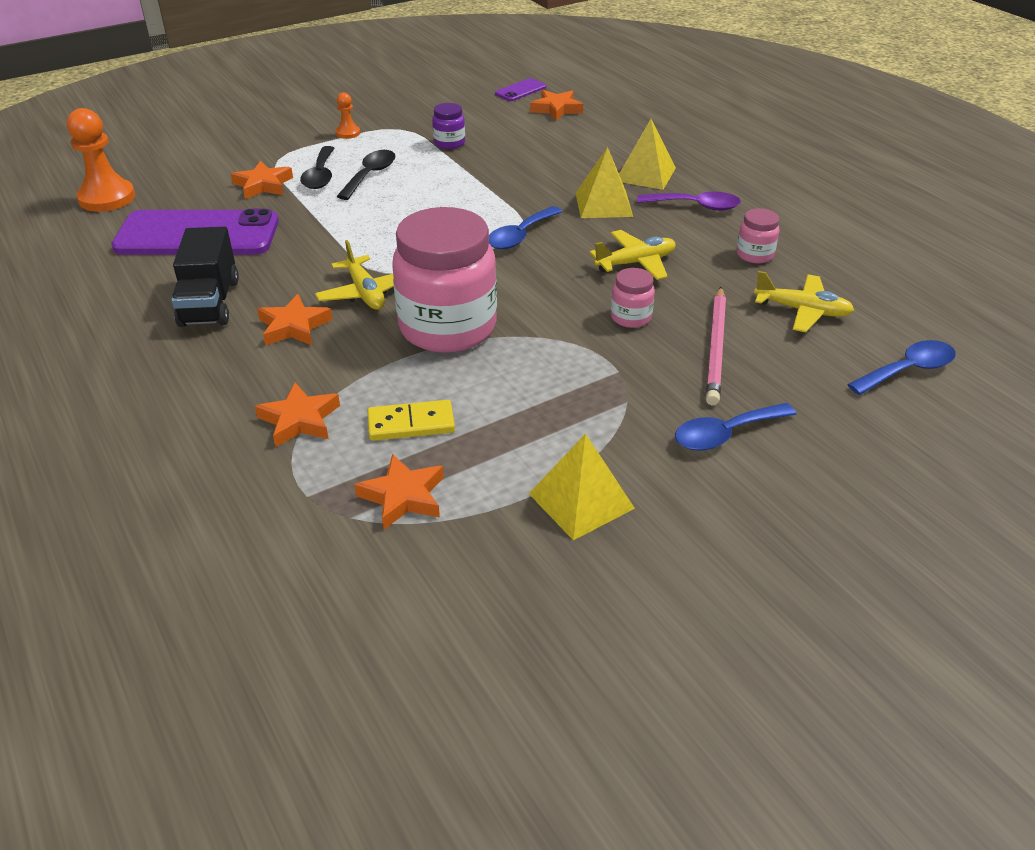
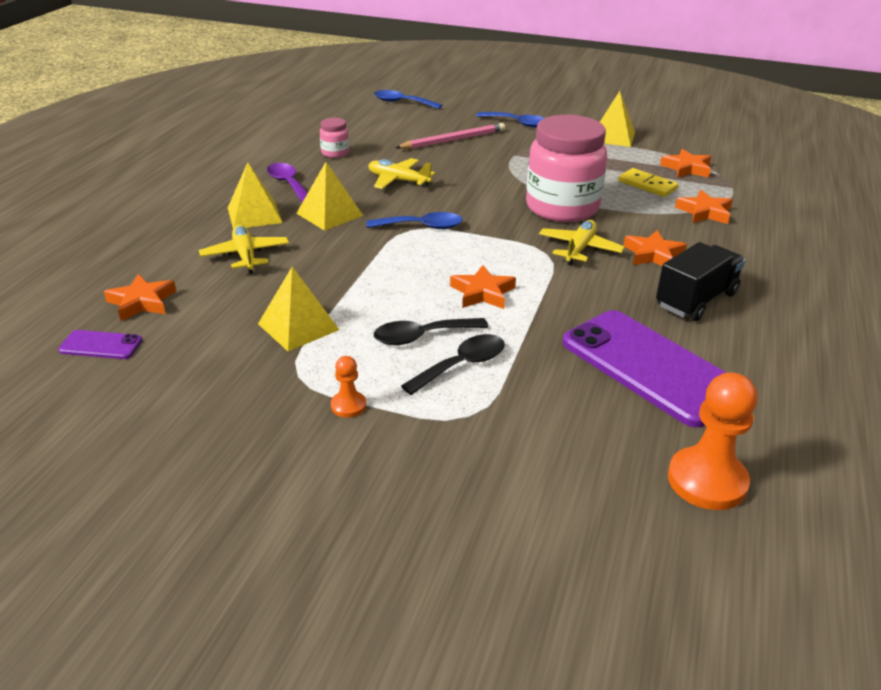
camera: 130 degrees left, 5 degrees down
orange star [231,161,293,199] -> orange star moved to [450,265,516,309]
purple jar [432,103,465,149] -> yellow pyramid [258,267,339,351]
pink jar [611,268,655,328] -> none
yellow plane [754,271,854,332] -> yellow plane moved to [199,225,289,273]

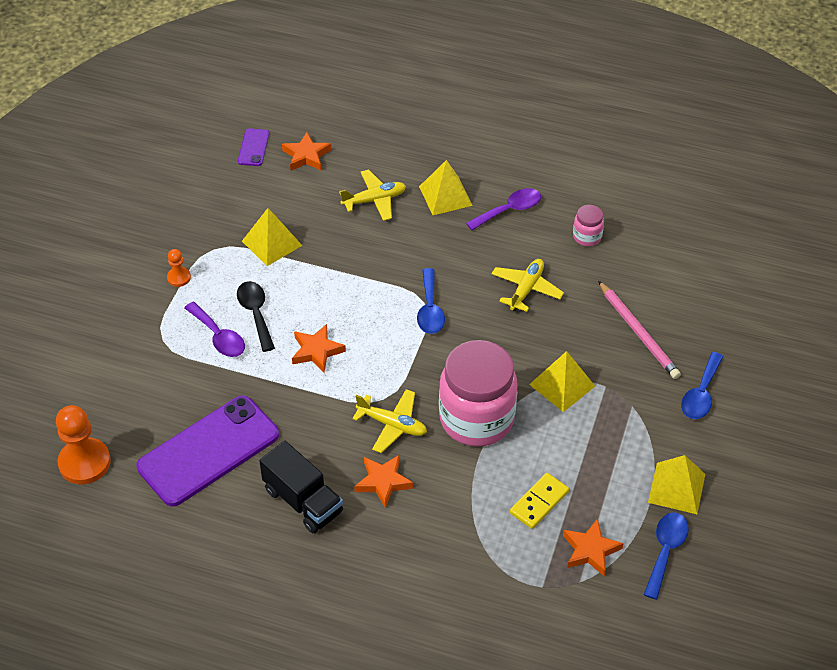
camera: 90 degrees right, 15 degrees up
yellow pyramid [296,162,363,231] -> yellow pyramid moved to [529,351,595,412]
blue spoon [374,90,442,109] -> blue spoon moved to [644,512,689,600]
black spoon [401,334,505,395] -> purple spoon [184,302,245,357]
orange star [675,190,732,224] -> none

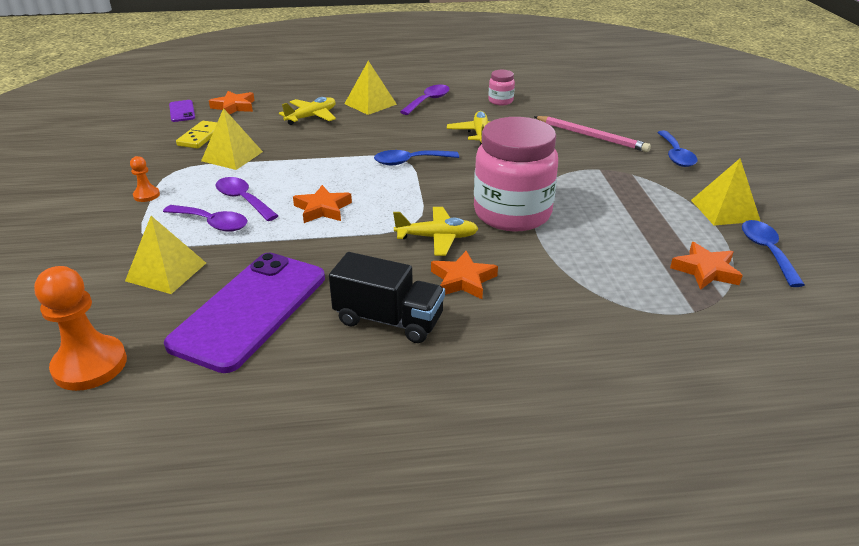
camera: 25 degrees left, 15 degrees down
black spoon [237,281,275,352] -> purple spoon [215,177,279,221]
blue spoon [417,268,445,334] -> blue spoon turned 105 degrees clockwise [374,150,459,165]
yellow domino [510,473,569,529] -> yellow domino moved to [176,121,217,149]
yellow pyramid [529,351,595,412] -> yellow pyramid moved to [125,216,206,294]

